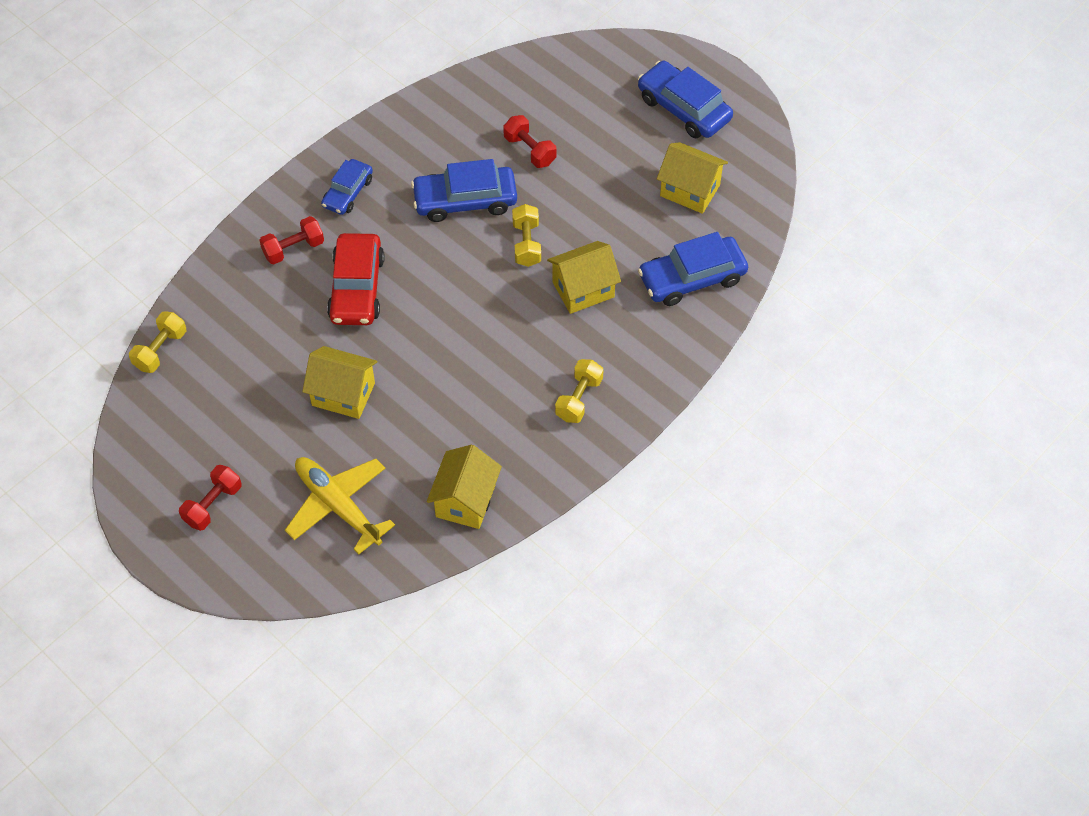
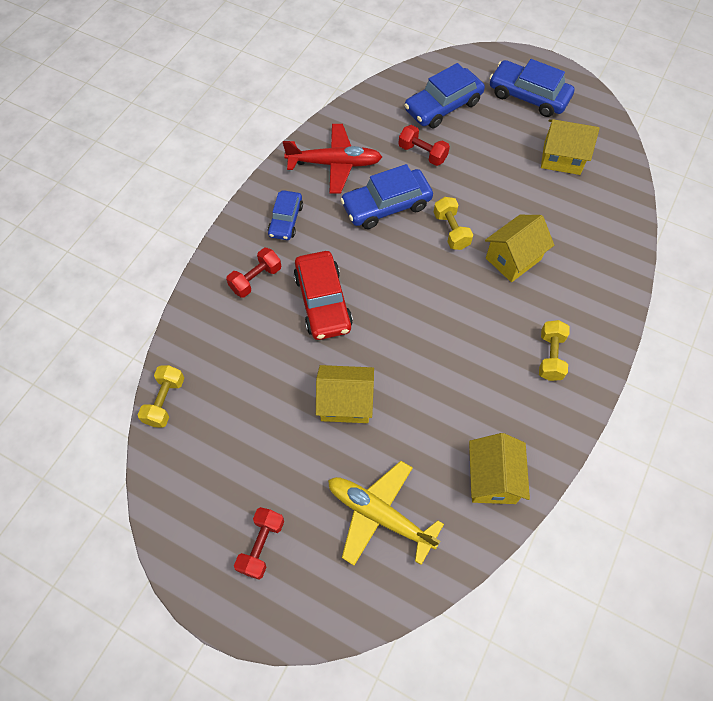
camera: 15 degrees left, 5 degrees up
blue car [638,232,748,306] -> blue car moved to [404,63,485,128]
none -> red plane [283,124,382,194]

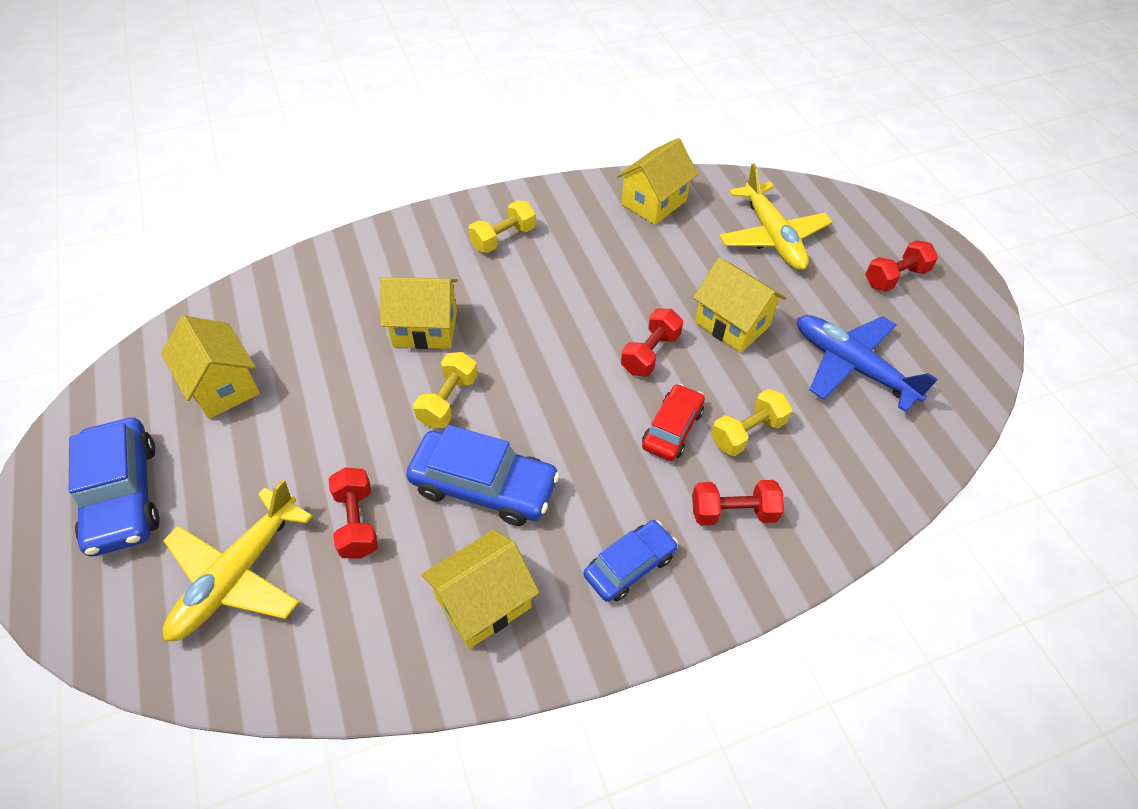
camera: 140 degrees left, 10 degrees down
yellow dumbbell [138,365,184,428] -> yellow dumbbell moved to [711,389,792,456]
red plane [283,124,382,194] -> yellow house [421,530,540,649]
red car [294,251,353,340] -> red car [642,384,705,461], size x0.63
blue car [404,63,485,128] -> yellow plane [163,479,313,642]
none -> red dumbbell [621,309,683,377]
none -> blue plane [797,315,938,412]

